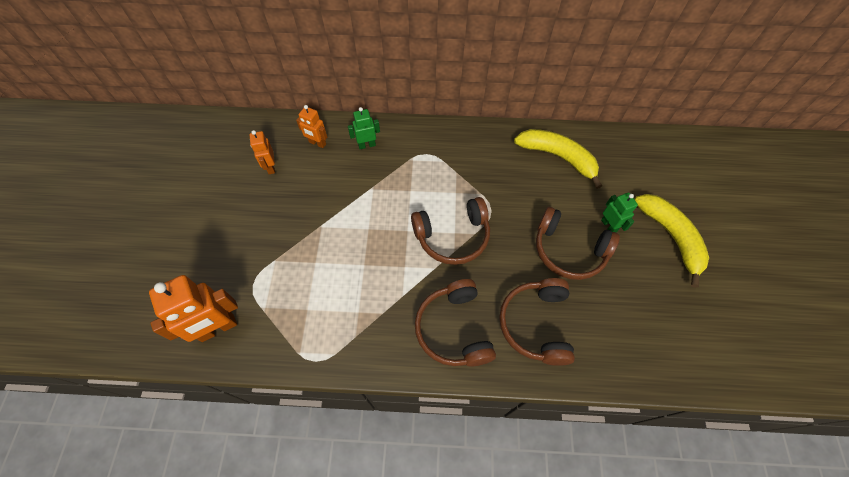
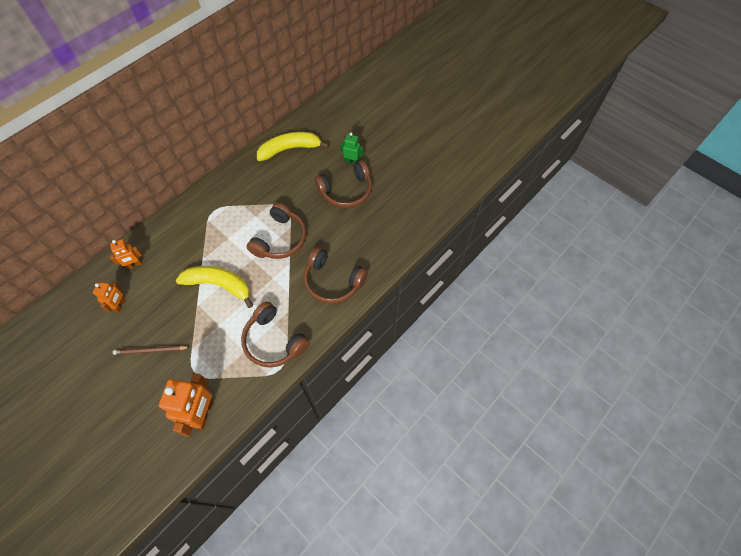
camera: 50 degrees left, 0 degrees up
orange robot [250,130,275,174] -> orange robot turned 105 degrees counterclockwise [93,282,126,313]
green robot [348,107,380,149] -> none
brown headphones [499,278,575,366] -> brown headphones moved to [241,302,310,368]
yellow banana [634,194,709,288] -> yellow banana moved to [176,266,253,308]
none -> brown pencil [113,345,190,355]

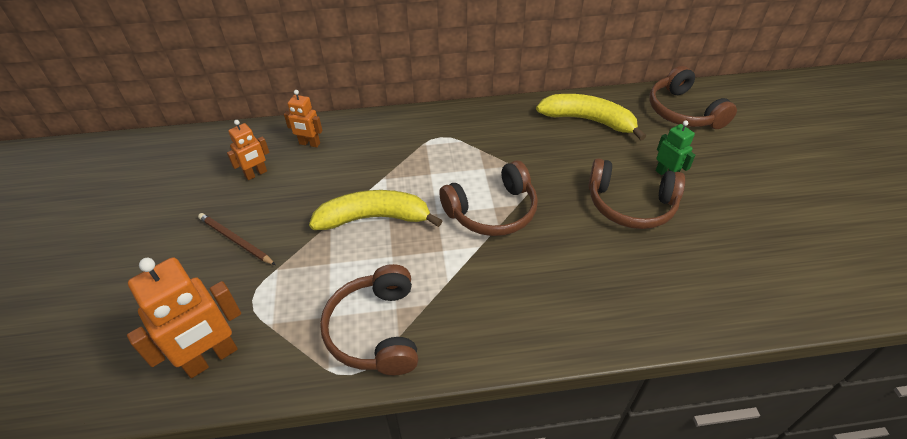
camera: 40 degrees right, 15 degrees down
yellow banana [176,266,253,308] -> yellow banana turned 60 degrees counterclockwise [309,190,443,230]
brown headphones [304,247,368,304] -> brown headphones moved to [649,66,737,129]

